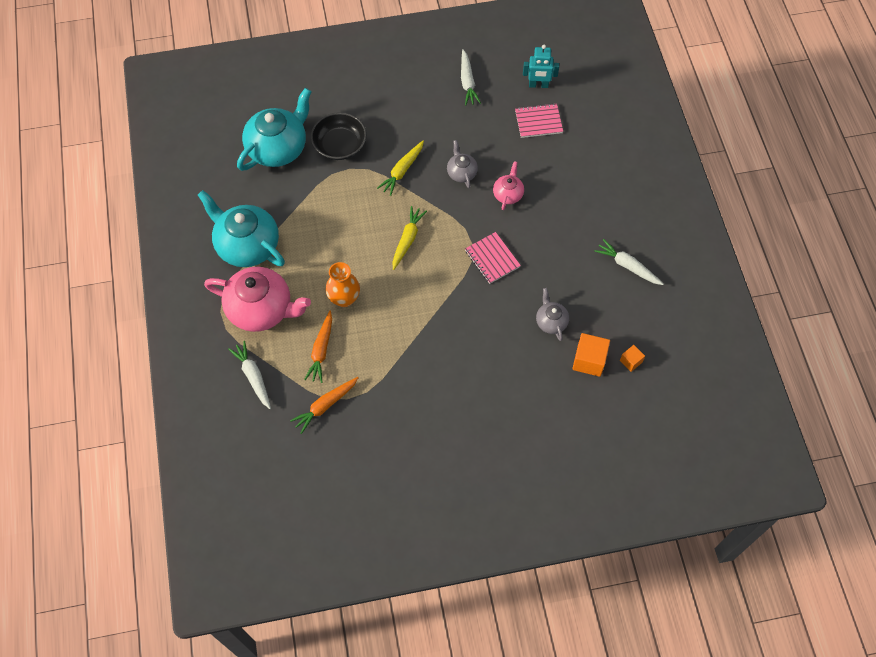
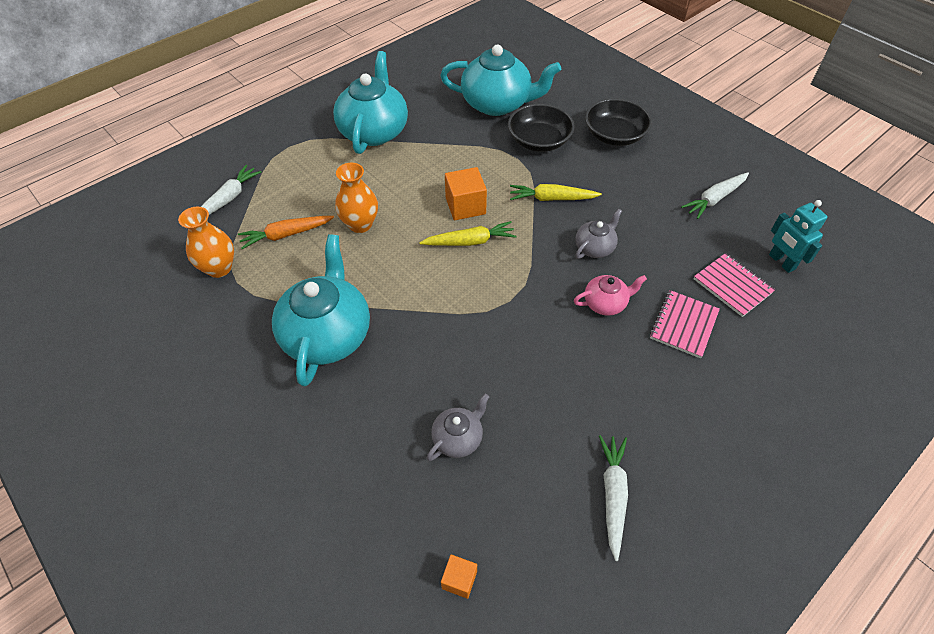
camera: 60 degrees right, 10 degrees down
pink teapot [204,267,311,332] -> none
orange carrot [290,377,359,434] -> orange vase [178,207,234,278]
pink notebook [465,232,521,284] -> pink notebook moved to [650,290,720,358]
orange cube [572,333,610,377] -> orange cube moved to [445,167,487,220]
none -> turquoise teapot [272,234,370,387]
none -> black bowl [585,99,652,146]

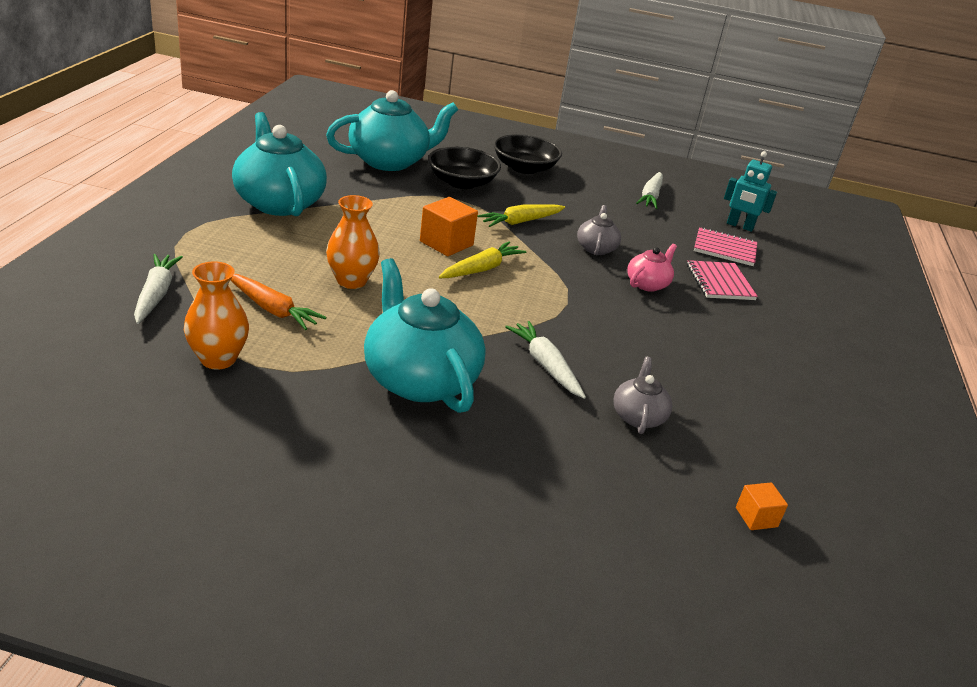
camera: 40 degrees left, 20 degrees down
orange carrot [238,216,334,249] -> orange carrot turned 90 degrees counterclockwise [231,274,326,330]
white carrot [599,435,628,561] -> white carrot moved to [505,321,586,399]

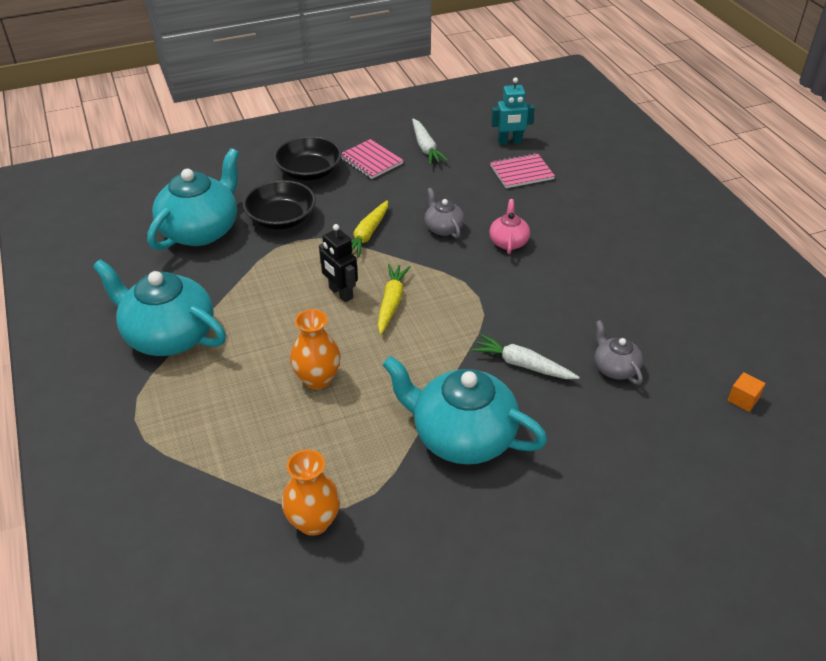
camera: 30 degrees left, 10 degrees up
white carrot [134,254,183,324] -> none
orange carrot [231,274,326,330] -> none
orange cube [420,197,478,256] -> black robot [319,224,358,302]
pink notebook [687,260,758,300] -> pink notebook moved to [341,139,404,179]

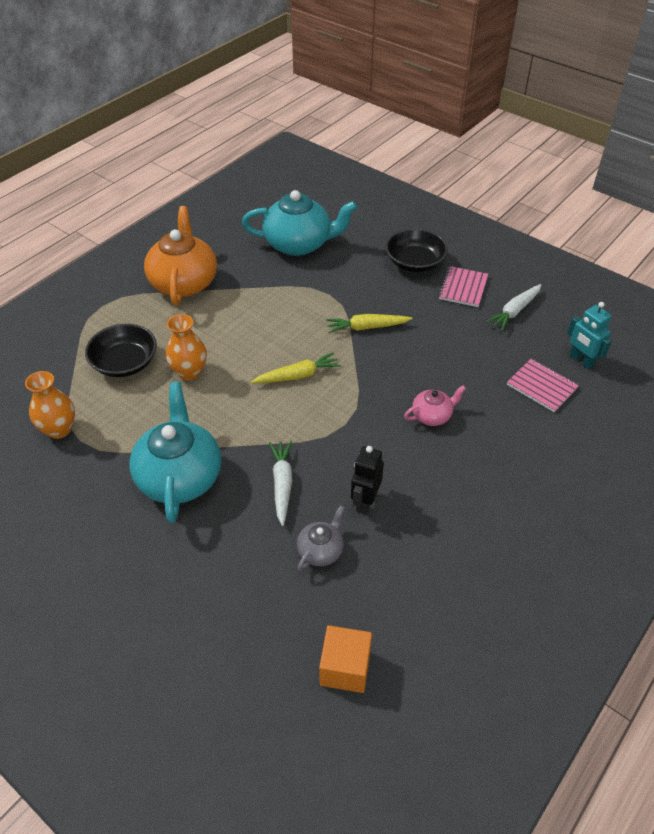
camera: 60 degrees right, 5 degrees up
turquoise teapot [93,259,226,356] -> orange teapot [144,206,217,306]
black bowl [243,180,316,230] -> black bowl moved to [85,324,157,377]
black robot [319,224,358,302] -> black robot moved to [351,446,384,515]
grey teapot [424,188,464,238] -> none
orange cube [728,372,766,412] -> orange cube [319,625,372,693], size x1.77

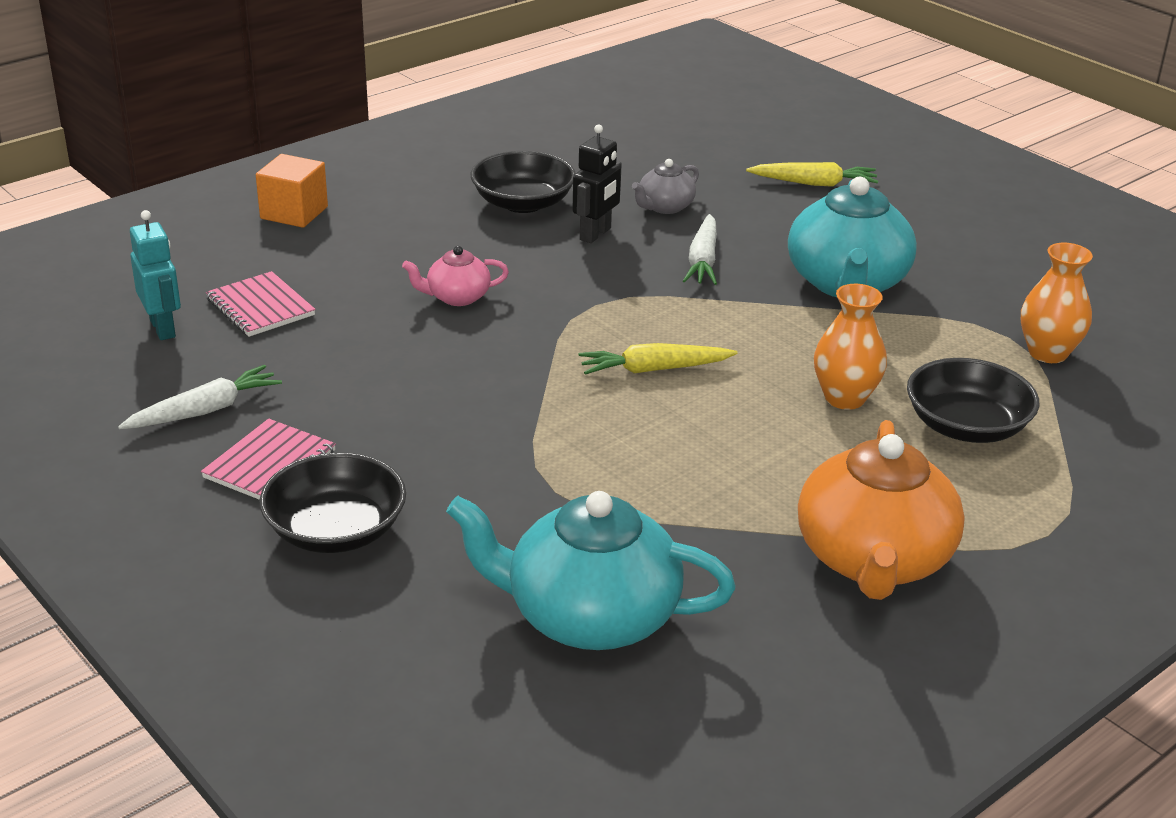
camera: 170 degrees left, 15 degrees down
orange cube [319,625,372,693] -> orange cube moved to [256,154,328,228]
yellow carrot [326,314,413,333] -> yellow carrot moved to [746,162,878,187]
none -> black bowl [470,151,576,213]

